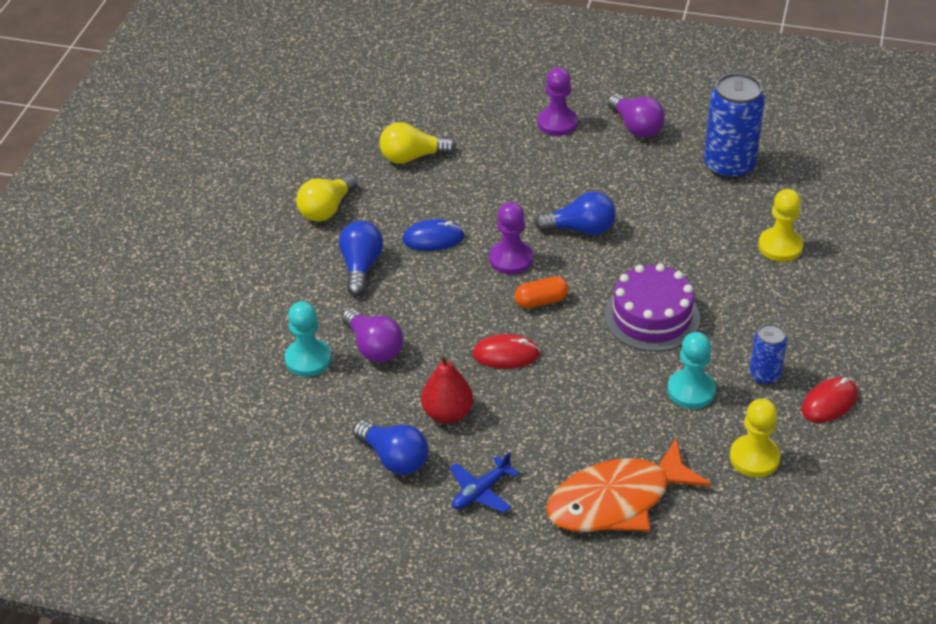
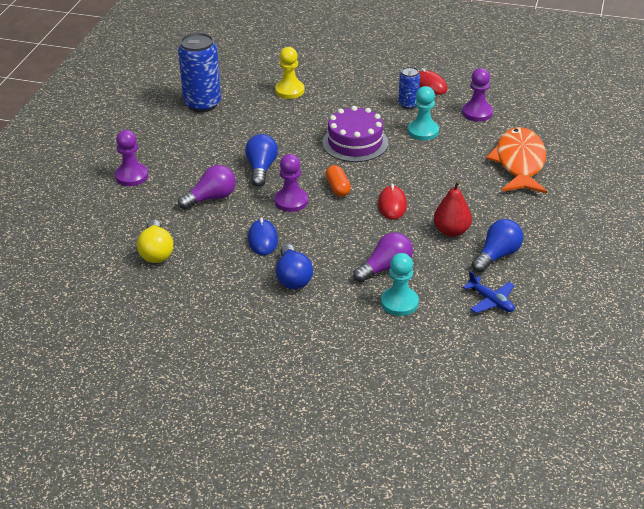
camera: 90 degrees left, 5 degrees down
yellow light bulb [296,174,358,222] -> none
blue light bulb [339,221,383,296] -> blue light bulb turned 105 degrees counterclockwise [276,244,313,289]
blue plane [449,452,519,513] -> blue plane moved to [463,271,515,313]
orange fish [546,438,711,532] -> orange fish turned 150 degrees counterclockwise [486,127,547,194]
purple light bulb [608,94,665,137] -> purple light bulb moved to [178,165,236,209]
yellow pawn [730,399,781,477] -> purple pawn [462,68,493,121]

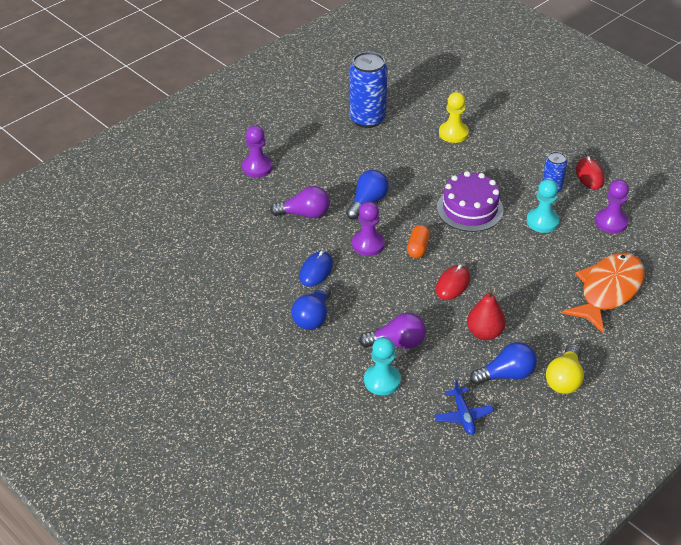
camera: 30 degrees right, 5 degrees up
yellow light bulb [137,220,173,263] -> yellow light bulb moved to [546,344,584,394]

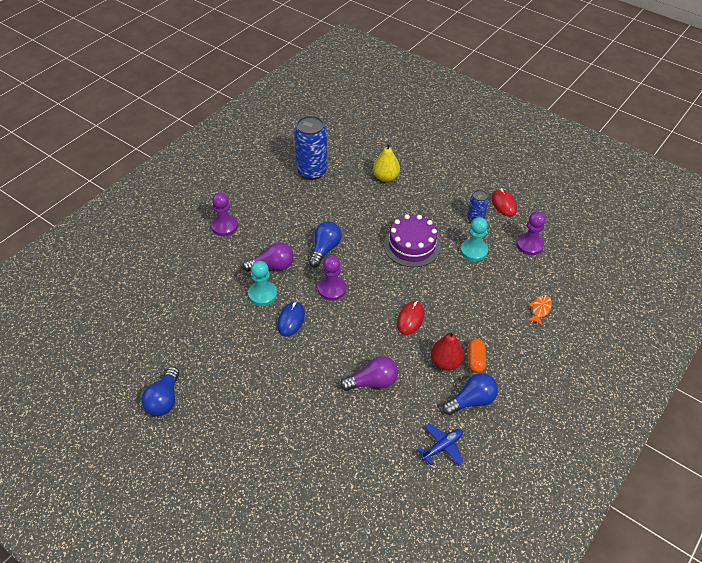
camera: 10 degrees left, 5 degrees up
blue light bulb [291,284,331,330] -> blue light bulb moved to [141,367,180,416]
turquoise pawn [364,337,401,395] -> turquoise pawn moved to [248,261,277,306]
orange capsule [407,225,430,258] -> orange capsule moved to [468,339,486,373]
blue plane [434,380,494,435] -> blue plane turned 105 degrees counterclockwise [417,423,464,465]
yellow pawn [439,92,469,143] -> yellow pear [373,143,400,182]
yellow light bulb [546,344,584,394] -> none
orange fish [562,253,645,334] -> orange fish [527,295,552,326], size x0.41

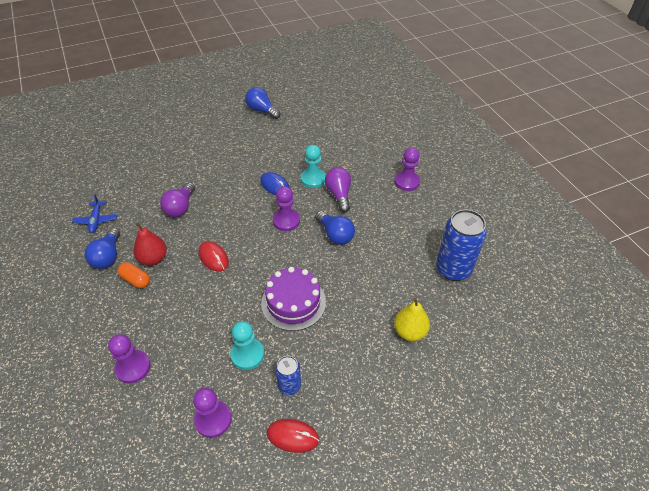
camera: 120 degrees right, 0 degrees up
purple light bulb [242,242,294,272] -> purple light bulb turned 150 degrees clockwise [325,167,351,212]
orange fish [527,295,552,326] -> purple pawn [108,334,151,384]

